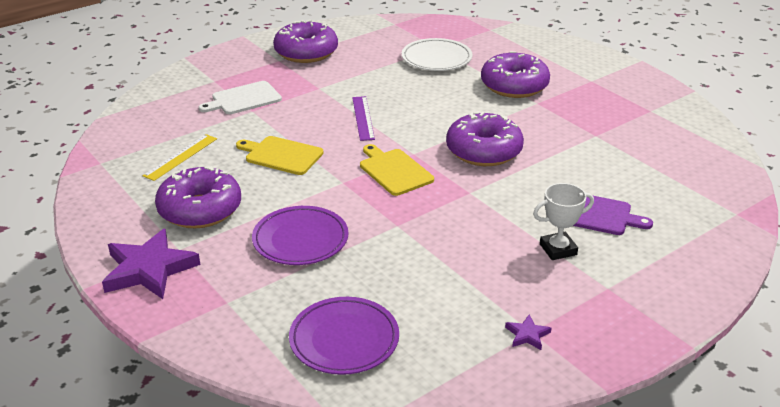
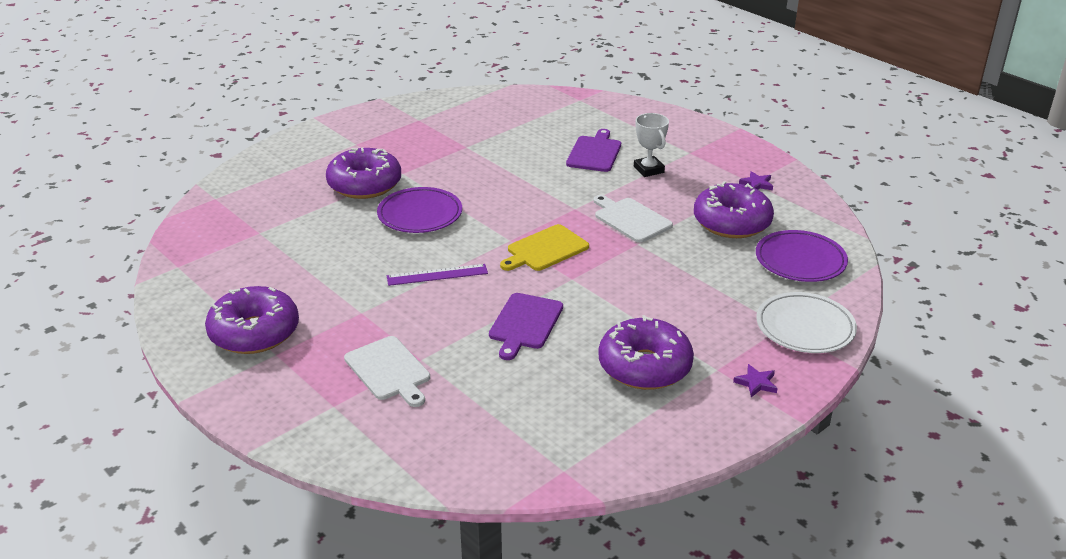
camera: 95 degrees left, 0 degrees up
purple star [102,229,200,299] -> purple star [733,364,778,397], size x0.44
yellow ruler [143,134,217,181] -> none
yellow cutting board [236,136,324,175] -> purple cutting board [489,293,563,360]
purple plate [252,206,349,265] -> purple plate moved to [377,187,462,233]
white plate [402,38,472,71] -> white plate moved to [756,292,857,353]
purple donut [446,112,524,166] -> purple donut moved to [694,181,774,238]
none -> white cutting board [593,195,673,243]

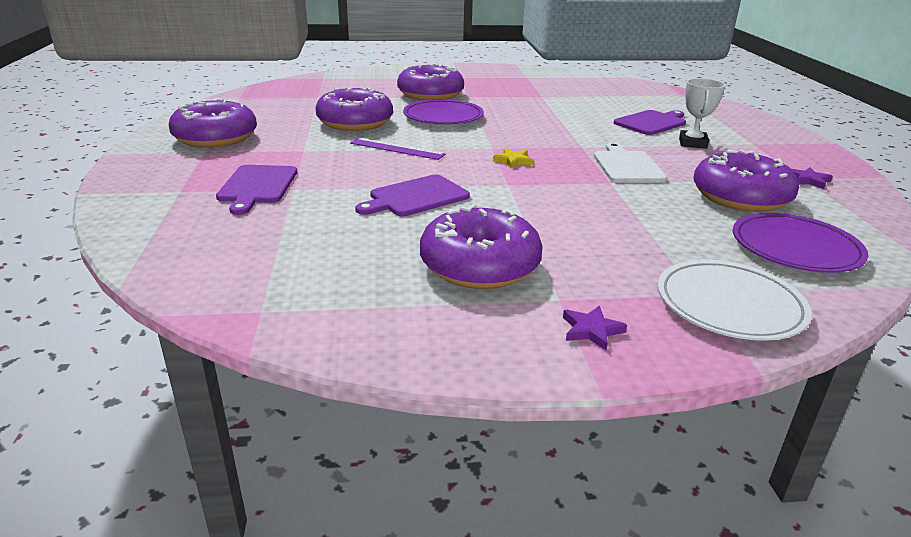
camera: 35 degrees right, 5 degrees down
white cutting board [344,336,430,407] -> purple cutting board [216,165,297,215]
yellow cutting board [500,224,589,271] -> yellow star [493,148,533,168]
none -> purple donut [315,87,393,131]

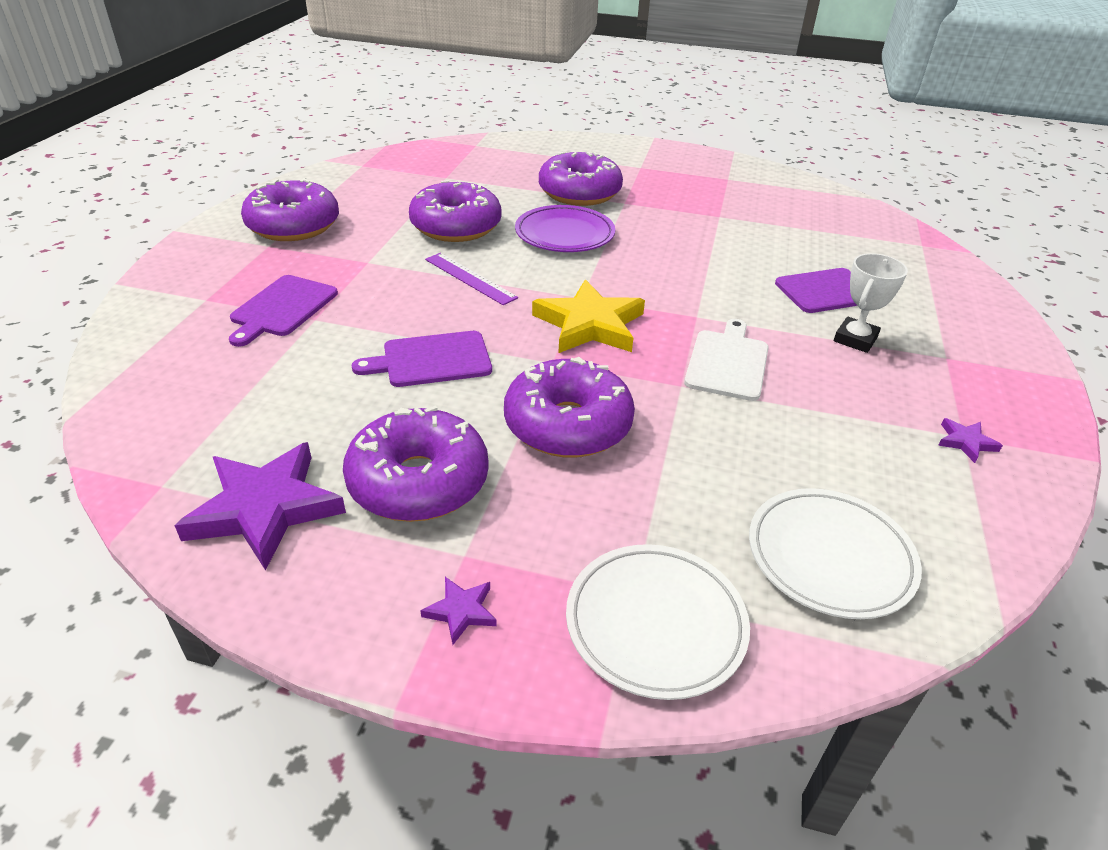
camera: 20 degrees right, 10 degrees up
yellow star [493,148,533,168] -> yellow star [532,279,645,353], size x2.29
purple donut [694,149,799,212] -> purple donut moved to [504,357,635,458]
purple plate [733,213,868,273] -> white plate [749,488,922,619]
none -> purple star [174,442,346,571]

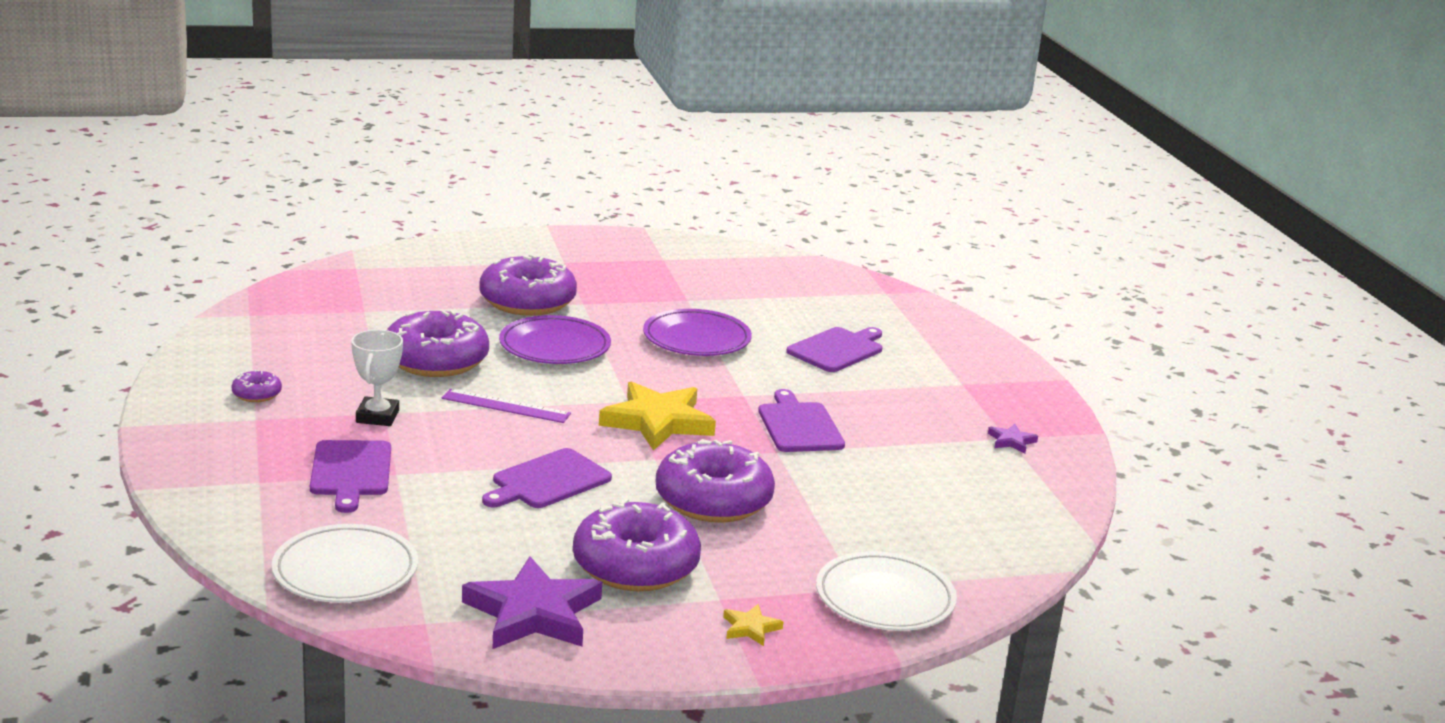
camera: 30 degrees left, 15 degrees down
purple donut [241,178,339,241] -> purple donut [232,369,282,402], size x0.44
purple star [420,577,497,645] -> yellow star [723,604,784,646]
white cutting board [684,319,769,401] -> purple cutting board [758,389,845,452]
white plate [749,488,922,619] -> white plate moved to [272,524,418,603]
white trophy [834,253,908,353] -> white trophy moved to [351,330,403,426]
none -> purple plate [643,309,752,356]

